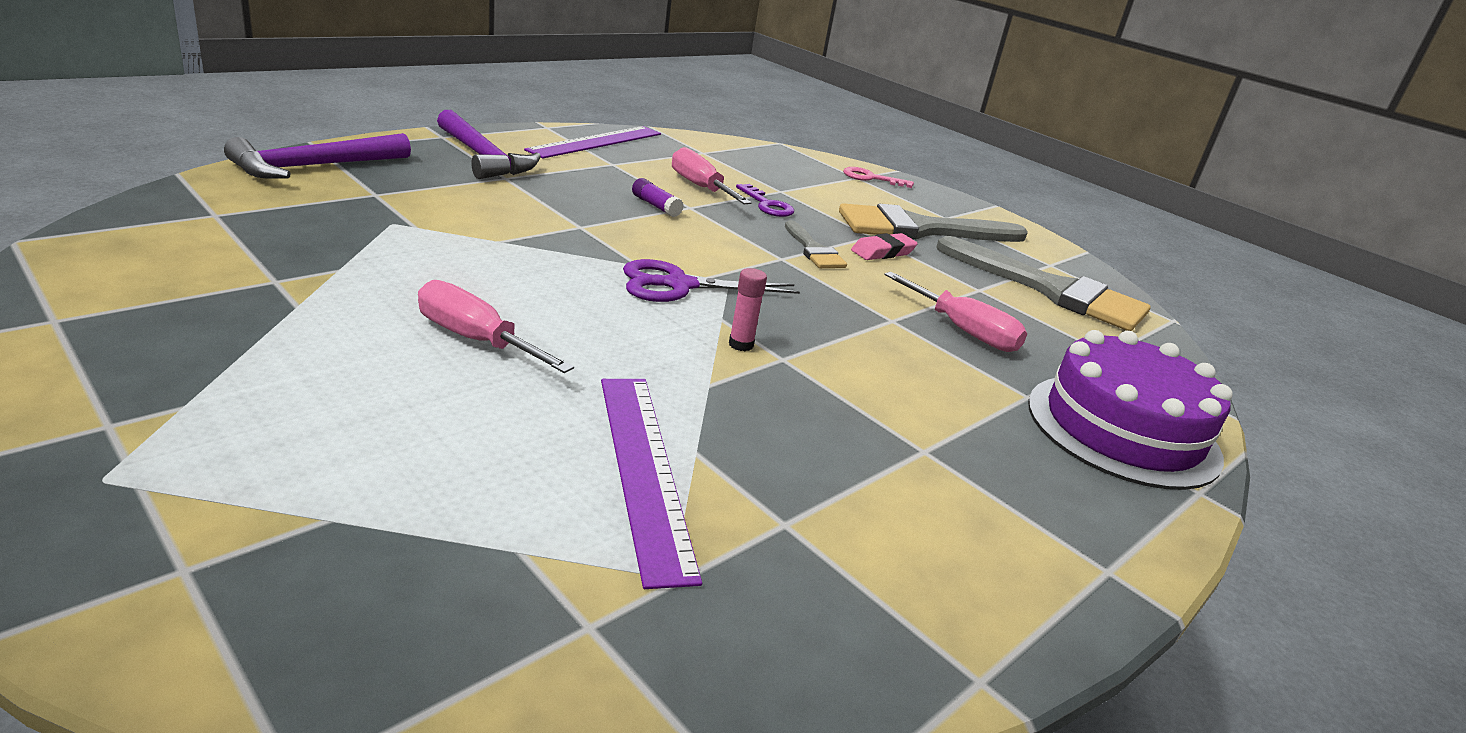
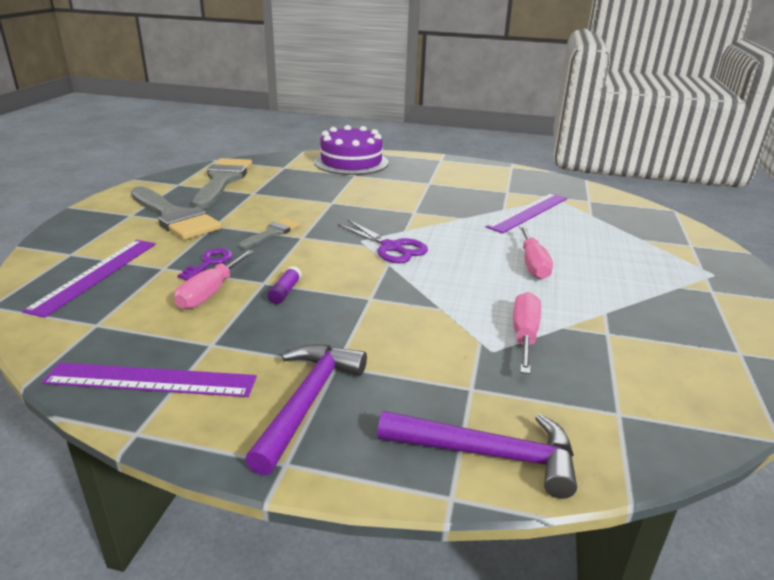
camera: 120 degrees left, 0 degrees up
pink glue stick [729,268,767,351] -> none
pink key [843,167,914,188] -> none
pink eraser [851,233,918,260] -> none
pink screwdriver [884,272,1027,352] -> pink screwdriver moved to [513,292,541,374]
none -> purple ruler [22,240,156,318]

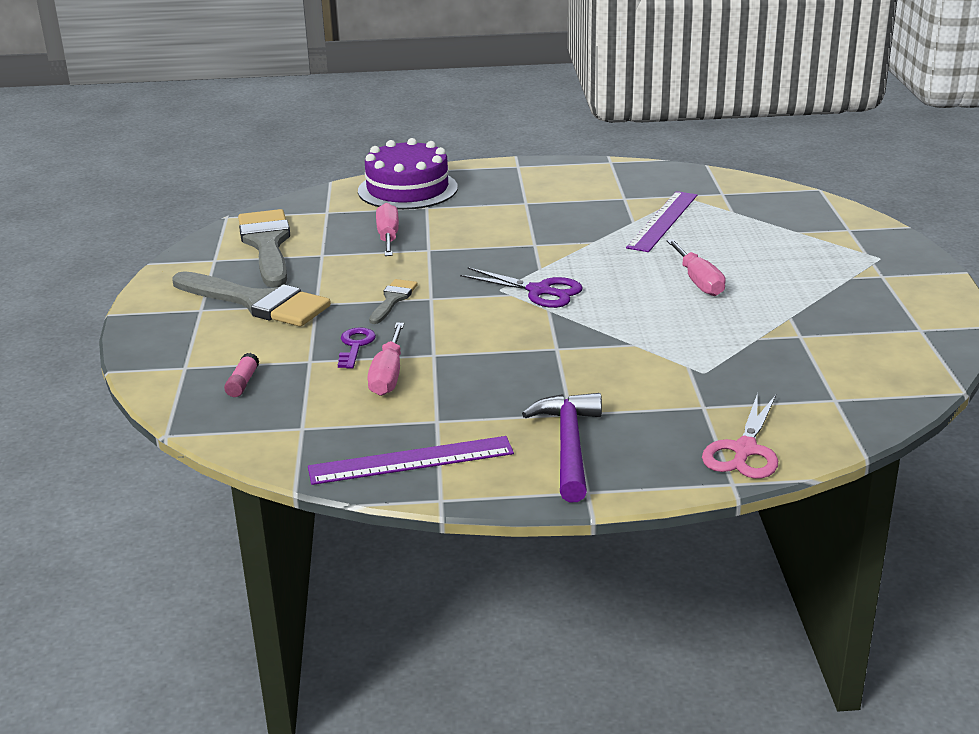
camera: 15 degrees left, 0 degrees up
purple ruler [22,240,156,318] -> pink glue stick [224,353,259,397]
purple glue stick [267,266,302,304] -> none
purple hammer [377,411,577,499] -> pink scissors [702,393,778,479]
pink screwdriver [513,292,541,374] -> pink screwdriver moved to [376,203,399,256]

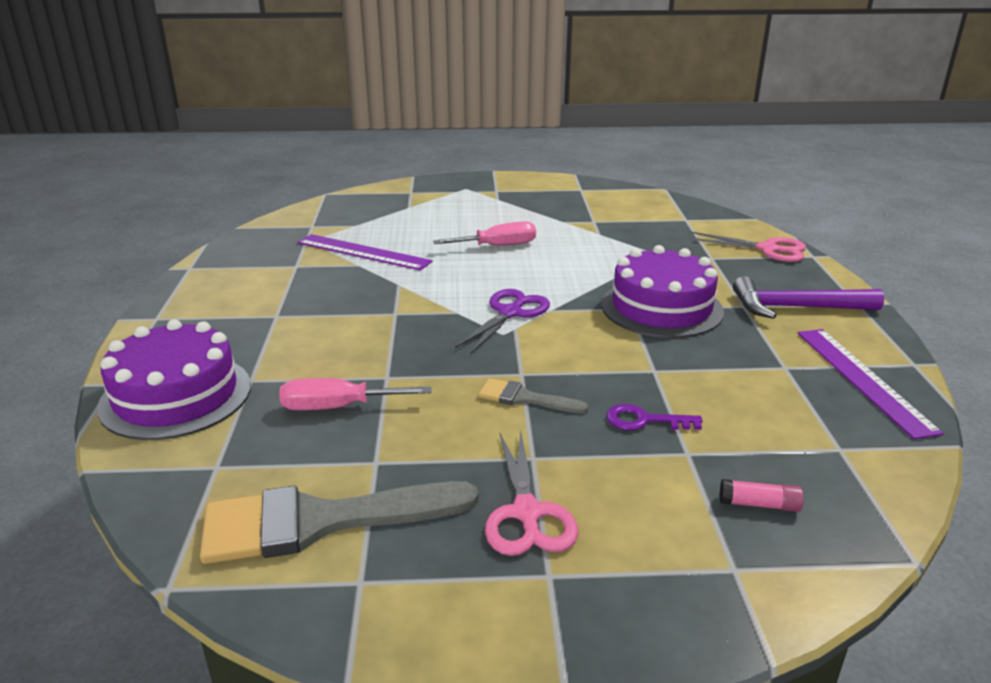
camera: 90 degrees left, 0 degrees up
grey brush [172,271,331,327] -> pink scissors [485,430,578,556]
pink screwdriver [368,323,404,396] -> none
none -> purple cake [601,245,724,338]

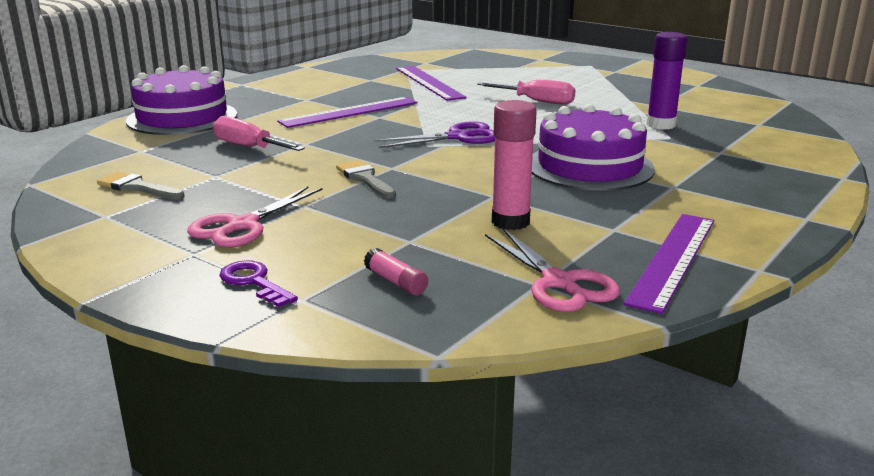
camera: 40 degrees right, 5 degrees down
grey brush [200,481,479,564] -> grey brush [97,172,184,200], size x0.49
purple key [606,404,703,430] -> purple key moved to [219,260,298,307]
pink scissors [689,232,806,262] -> pink scissors moved to [485,228,620,312]
purple hammer [733,276,884,319] -> none
none -> purple ruler [277,97,418,128]
none -> pink glue stick [492,100,537,230]
none -> purple glue stick [647,32,687,130]

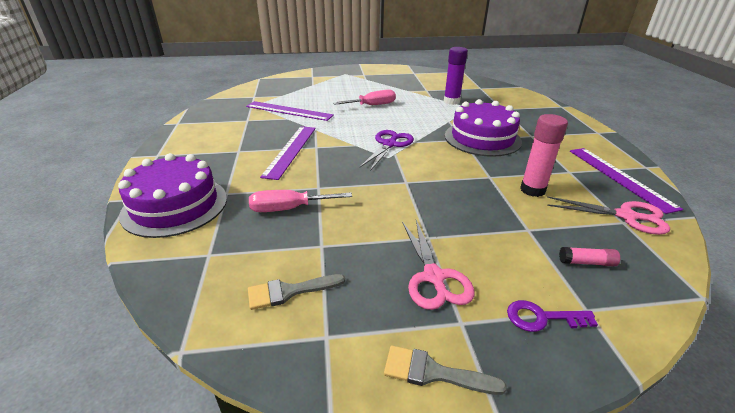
camera: 45 degrees left, 10 degrees up
grey brush [336,160,396,199] -> grey brush moved to [384,345,507,395]

